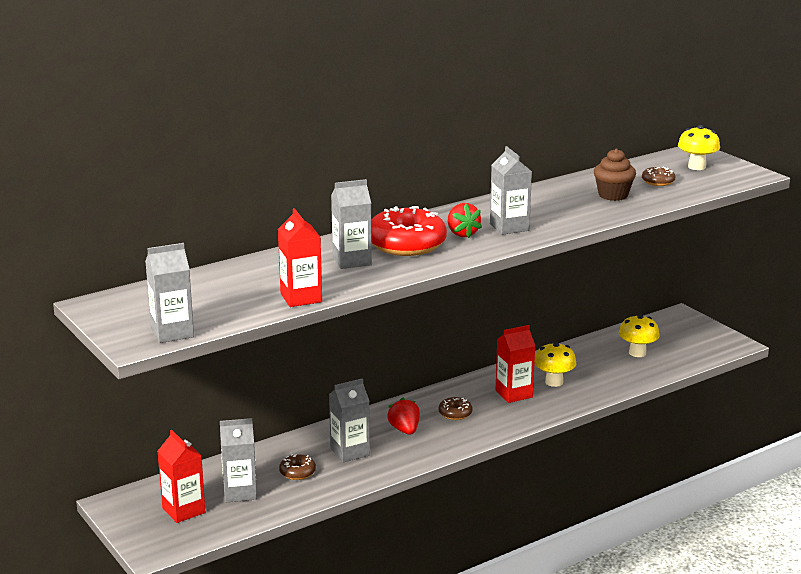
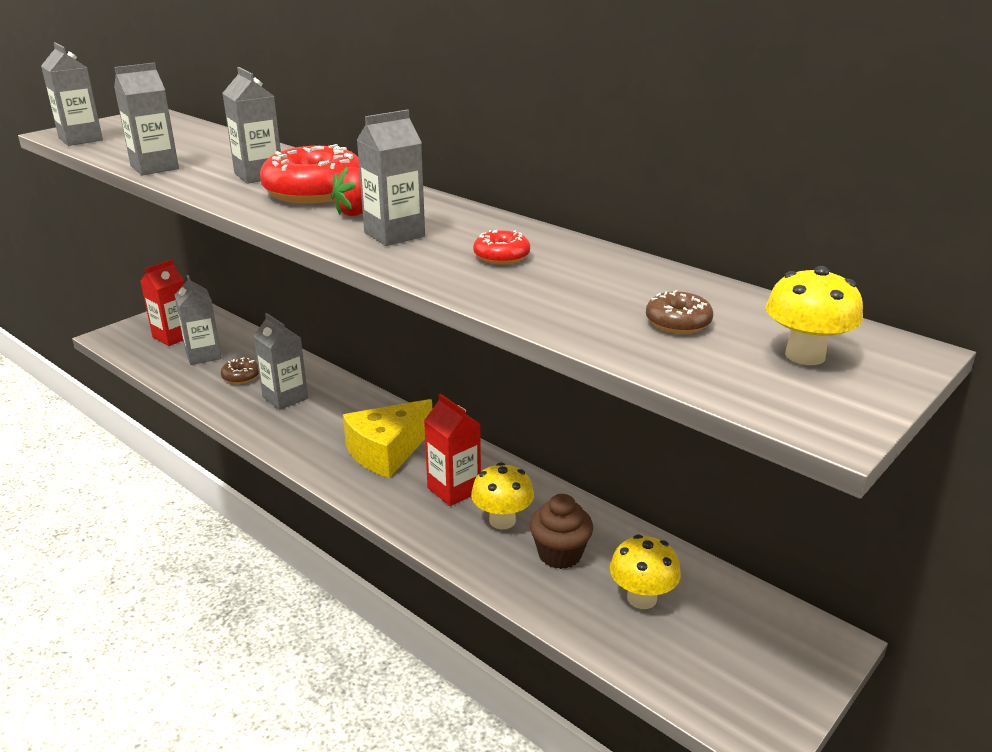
camera: 75 degrees right, 5 degrees up
red carton [278,208,322,307] -> grey carton [114,63,179,176]
red strawberry [387,398,420,435] -> none
brown donut [438,397,473,420] -> yellow cheese [343,399,432,478]
brown cupcake [594,148,636,201] -> brown cupcake moved to [530,494,593,569]
none -> red donut [473,230,530,265]

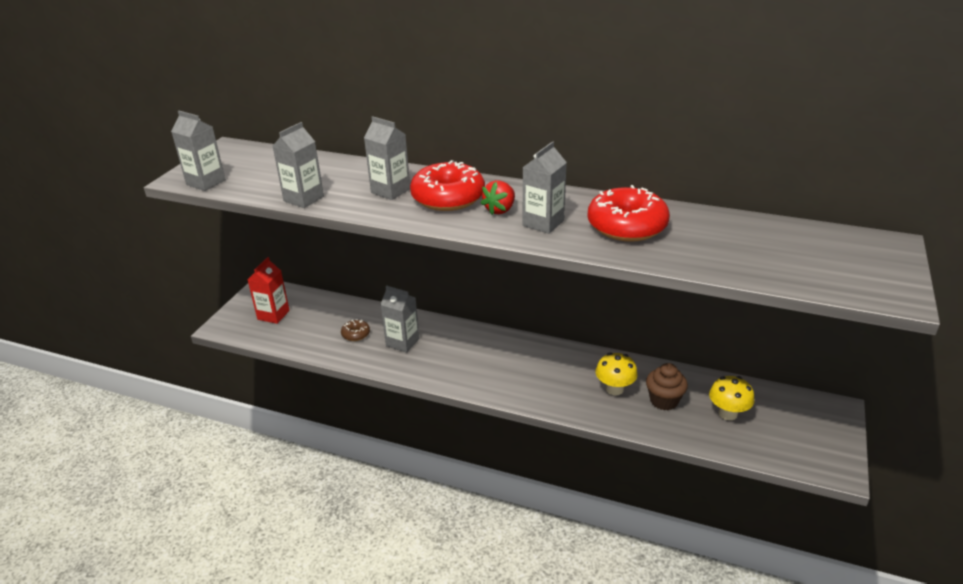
camera: 20 degrees left, 5 degrees up
grey carton [174,275,222,365] -> none
yellow cheese [343,399,432,478] -> none
red carton [424,394,481,506] -> none
red donut [473,230,530,265] -> red donut [587,185,670,242], size x2.16
brown donut [646,290,713,334] -> none
yellow mushroom [766,266,863,365] -> none

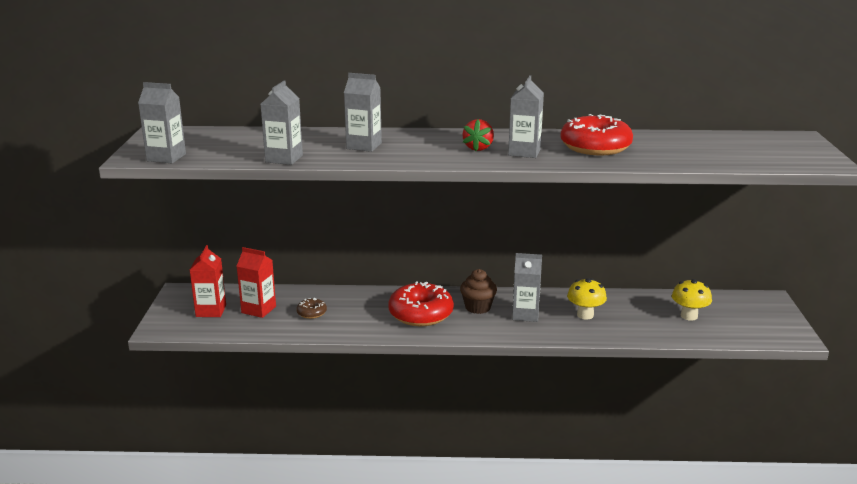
camera: 20 degrees left, 10 degrees down
grey carton [380,285,419,353] -> grey carton moved to [512,253,542,322]
red donut [410,160,485,211] -> red donut moved to [388,281,454,326]
brown cupcake [646,363,688,410] -> brown cupcake moved to [460,269,497,314]
none -> red carton [237,247,276,318]

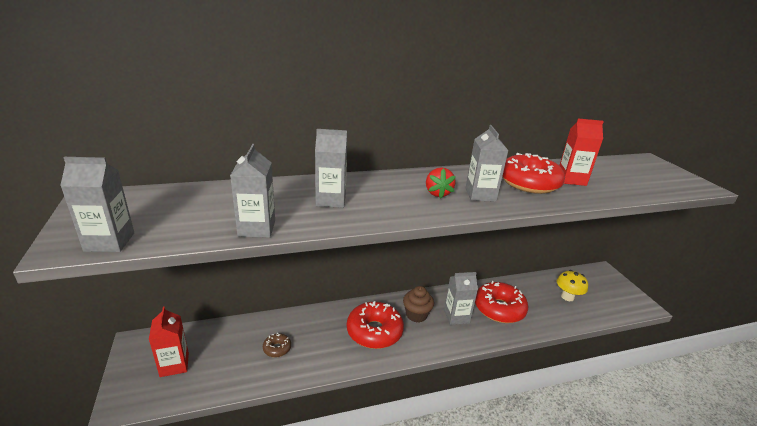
camera: 20 degrees left, 5 degrees up
red carton [237,247,276,318] -> red carton moved to [559,118,604,186]
yellow mushroom [567,278,607,319] -> red donut [475,281,528,323]

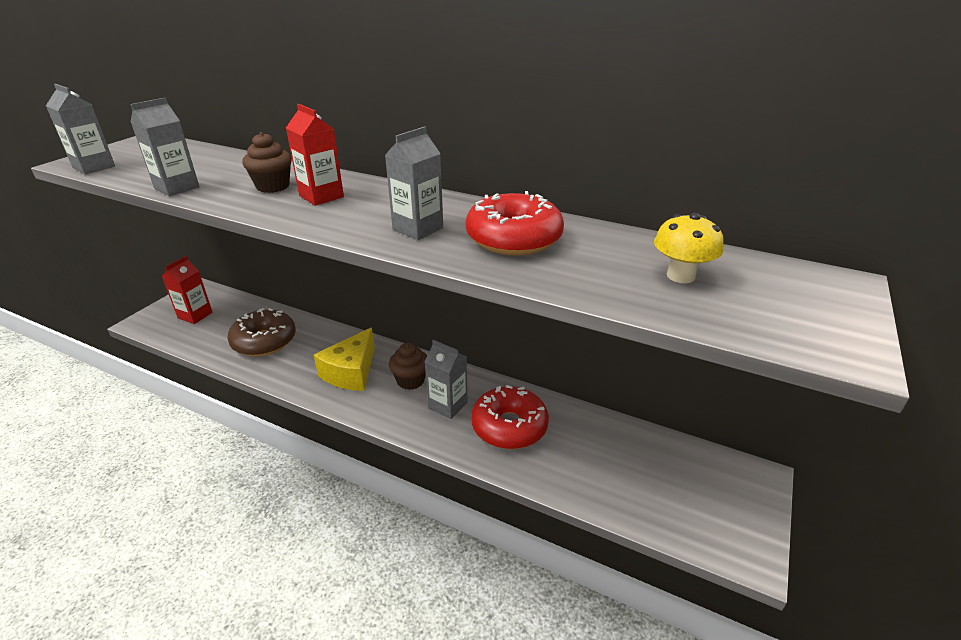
camera: 45 degrees right, 5 degrees up
brown donut [263,333,291,357] -> brown donut [228,308,296,356], size x2.16
grey carton [315,129,347,208] -> brown cupcake [242,132,292,193]
red donut [347,301,404,349] -> yellow cheese [314,327,375,391]
red strawberry [426,167,456,198] -> none
yellow mushroom [557,270,588,301] -> yellow mushroom moved to [654,213,724,283]
red carton [559,118,604,186] -> red carton moved to [286,104,344,206]

